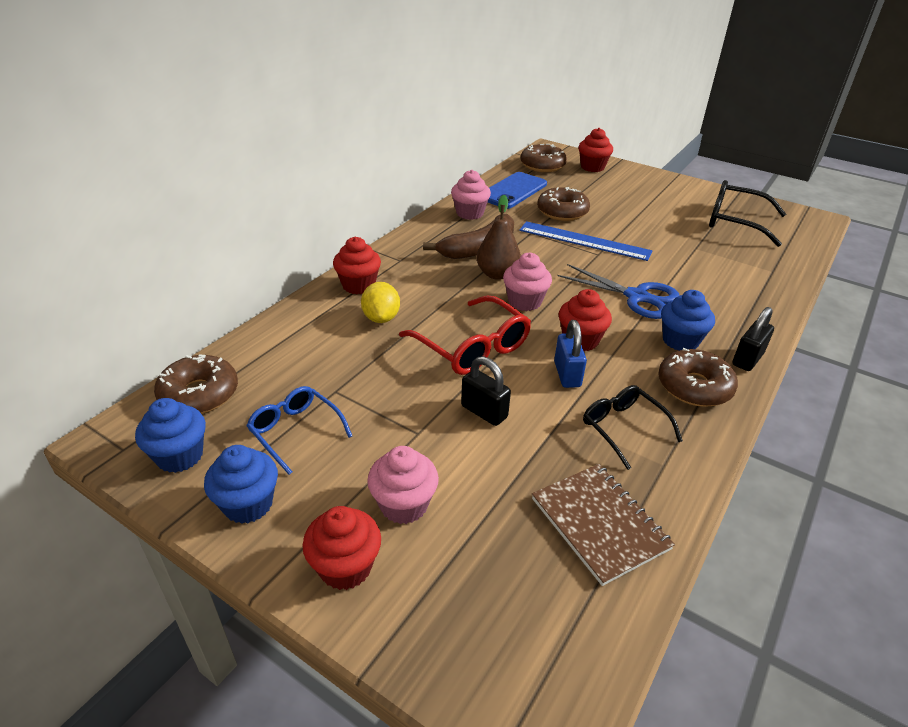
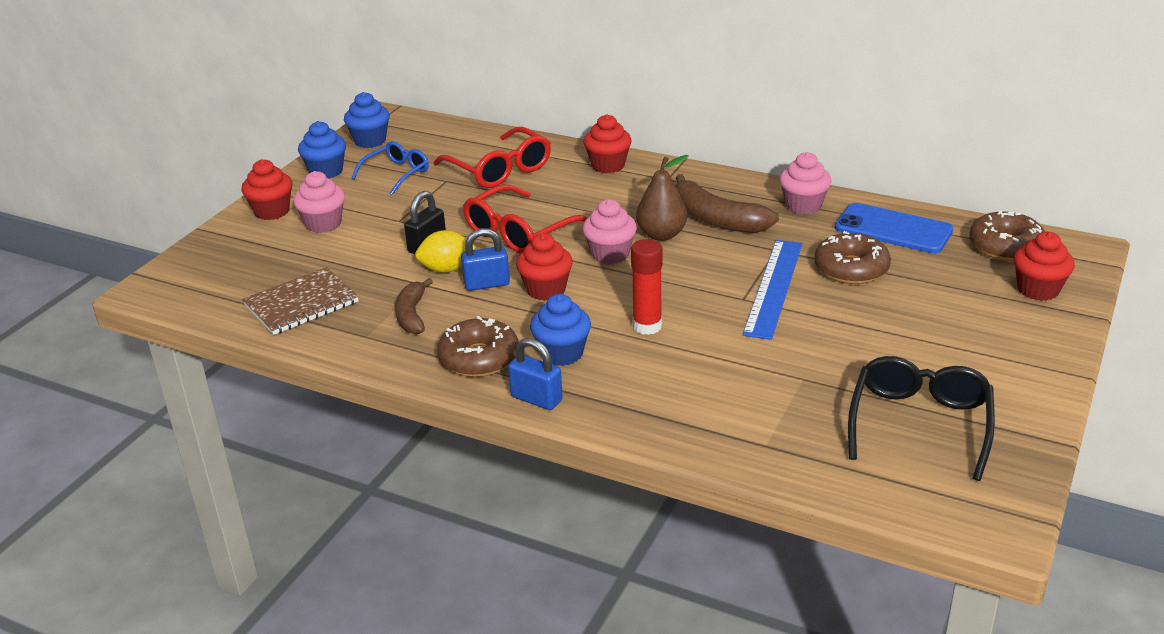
camera: 85 degrees right, 5 degrees down
brown donut [154,355,238,414] -> none
yellow lemon [361,282,400,323] -> yellow lemon moved to [415,230,476,273]
blue scissors [558,264,680,319] -> red glue stick [631,239,663,335]
black glasses [583,385,683,470] -> brown banana [395,278,433,334]
black padlock [733,307,774,371] -> blue padlock [508,338,563,410]
none -> red glasses [434,127,551,188]

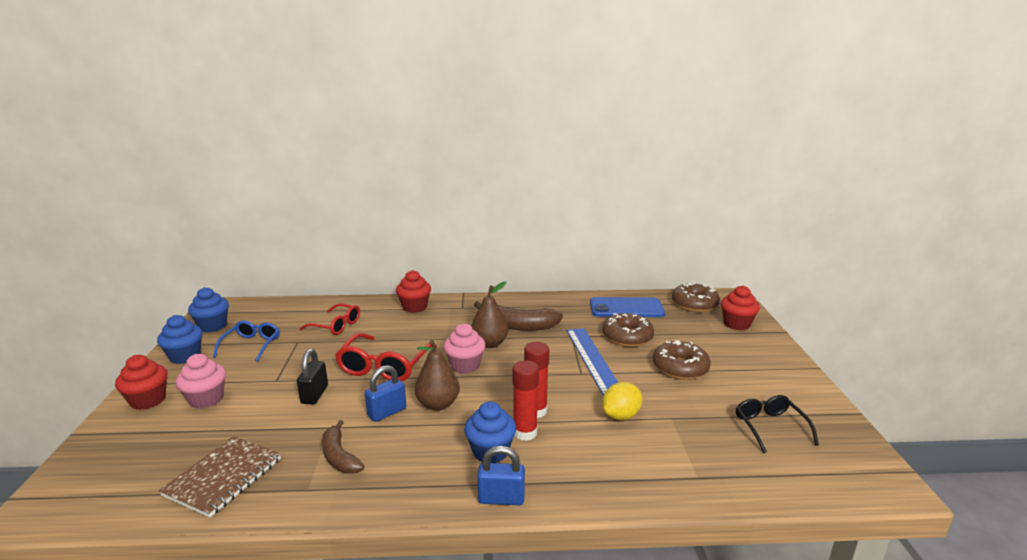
camera: 30 degrees left, 10 degrees down
yellow lemon [415,230,476,273] -> yellow lemon moved to [602,382,642,420]
red glasses [434,127,551,188] -> red glasses [300,303,360,335], size x0.65
brown donut [437,316,519,377] -> brown donut moved to [653,340,711,380]
red cupcake [516,233,573,301] -> brown pear [415,340,460,411]
pink cupcake [779,152,832,215] -> none
black glasses [848,356,995,481] -> black glasses [736,395,819,453], size x0.65
none -> red glue stick [513,360,539,441]

